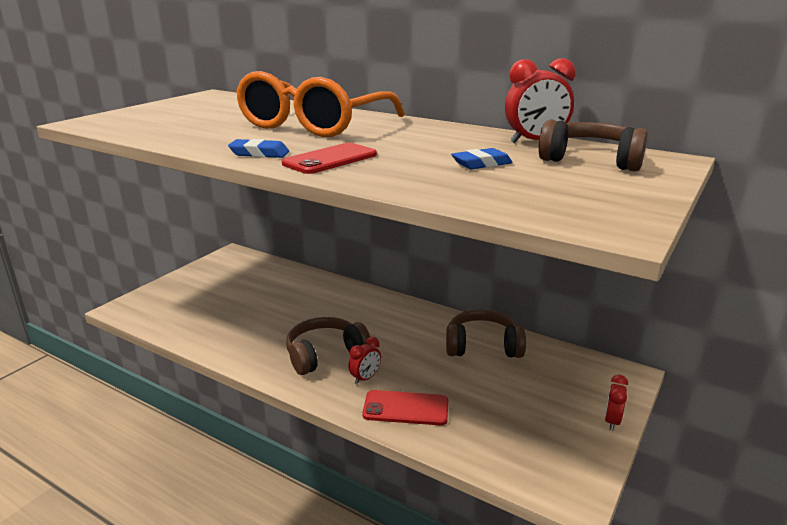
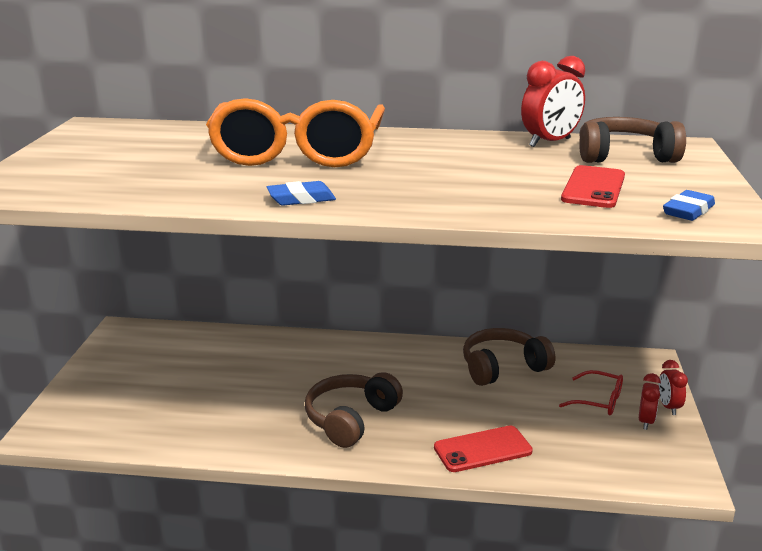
camera: 25 degrees left, 0 degrees up
red phone [282,143,377,174] -> red phone moved to [561,165,625,208]
red clock [349,337,381,384] -> red clock moved to [639,373,661,430]
blue eraser [451,148,513,169] -> blue eraser moved to [663,190,715,221]
none -> red glasses [559,370,623,415]

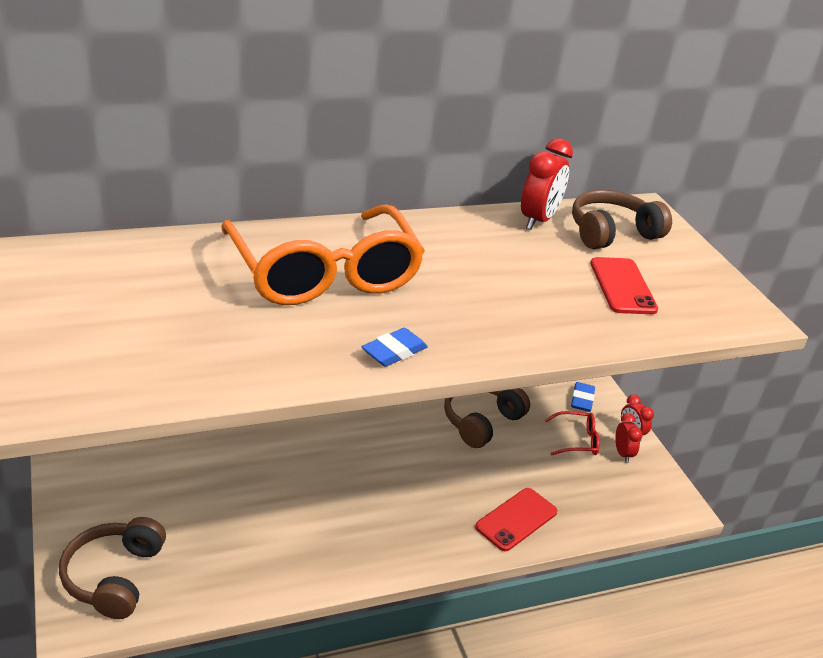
camera: 30 degrees left, 10 degrees up
brown headphones [305,372,403,448] -> brown headphones moved to [59,517,166,619]
blue eraser [663,190,715,221] -> blue eraser moved to [571,382,595,412]

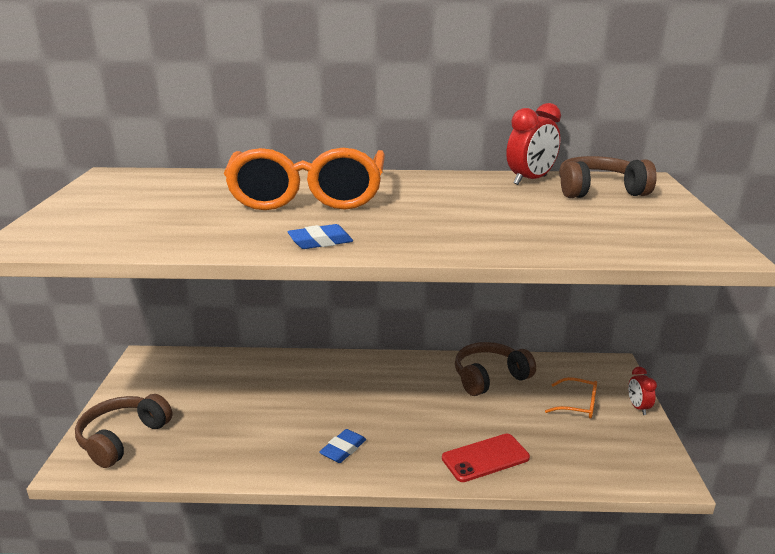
camera: 25 degrees right, 10 degrees down
red glasses [545,411,600,455] -> orange glasses [545,377,597,419]
blue eraser [571,382,595,412] -> blue eraser moved to [319,429,366,463]
red phone [590,257,658,314] -> none
red clock [615,413,642,463] -> none

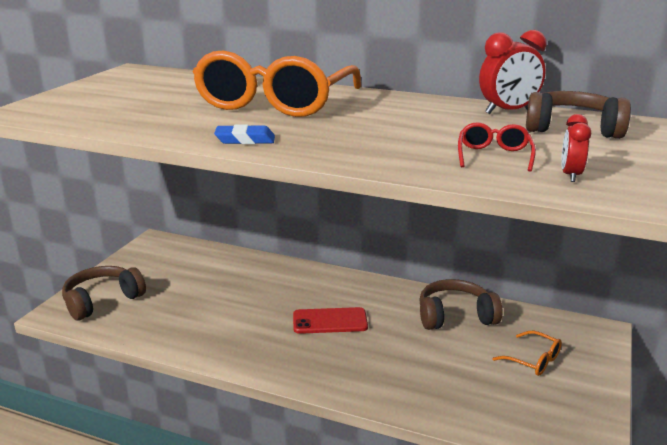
camera: 20 degrees right, 0 degrees up
blue eraser [319,429,366,463] -> none
red phone [442,433,530,482] -> red phone moved to [293,307,368,334]
red clock [628,367,657,415] -> red clock moved to [561,114,591,182]
none -> red glasses [458,122,536,172]

